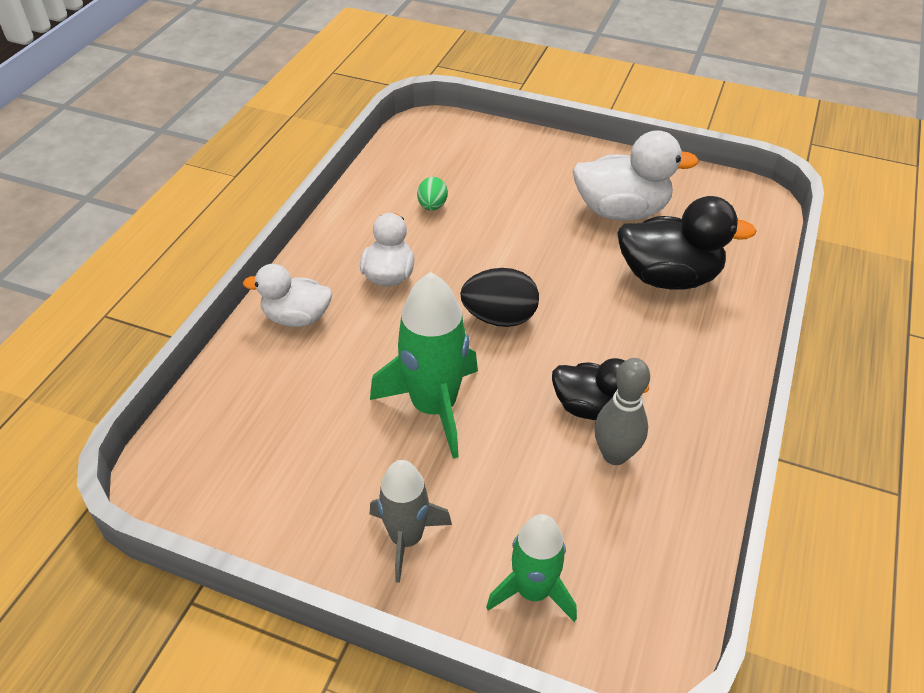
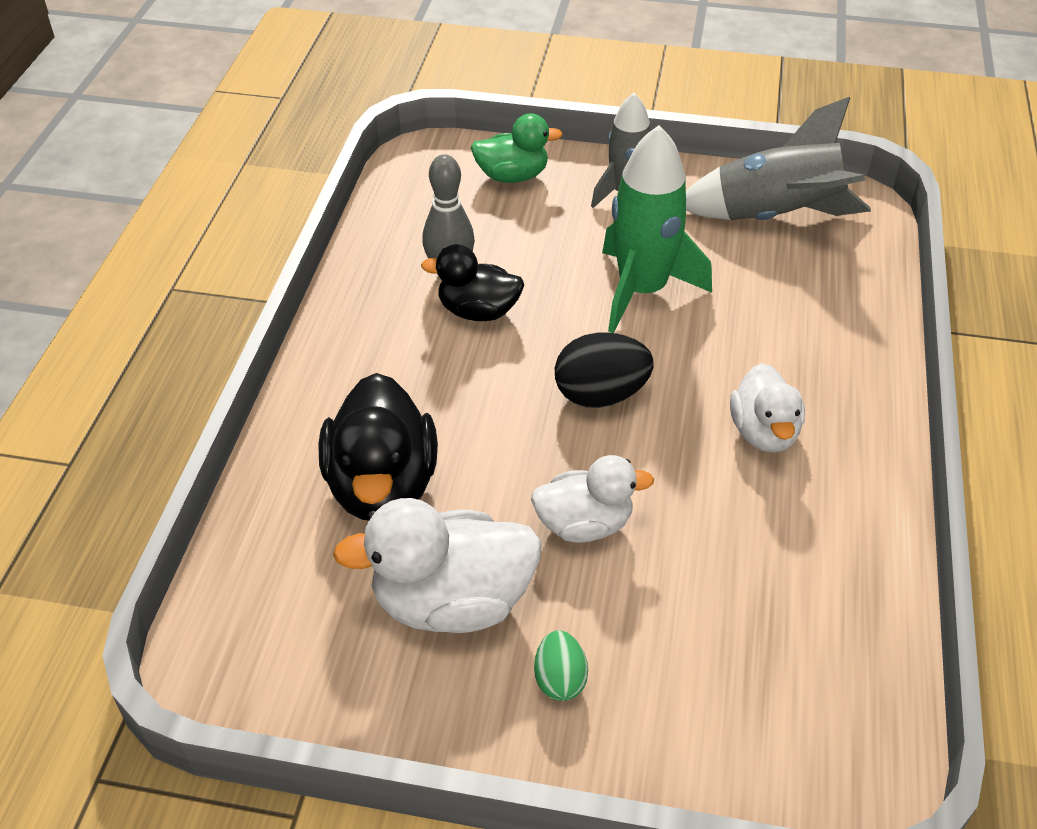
camera: 170 degrees right, 0 degrees up
white duck [243,264,332,327] -> white duck moved to [531,455,654,543]
green egg [417,177,448,211] -> green egg moved to [534,630,588,701]
green rocket [486,514,577,622] -> green duck [471,113,563,183]
black duck [617,196,756,290] -> black duck turned 90 degrees counterclockwise [319,373,438,521]
none -> grey rocket [686,97,871,220]

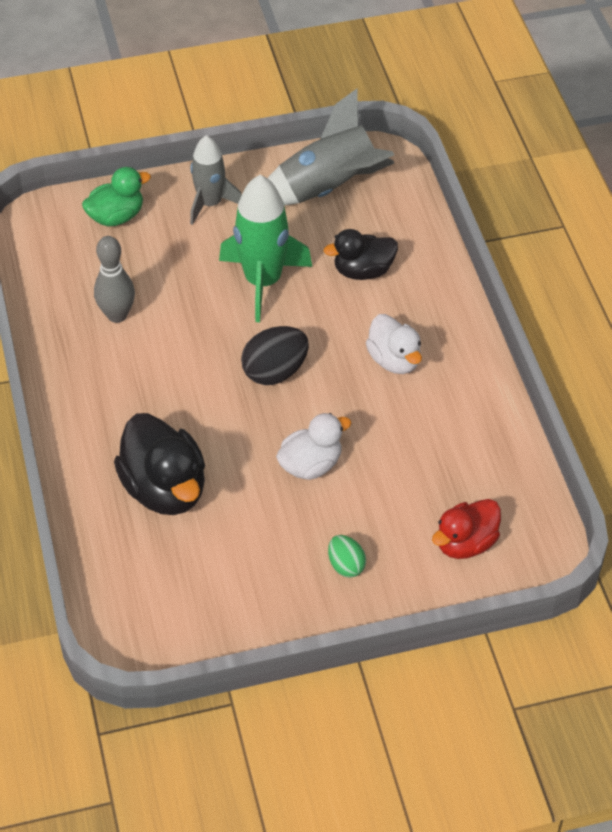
camera: 25 degrees left, 5 degrees up
white duck [333,498,542,633] -> none
black duck [421,244,524,321] -> black duck moved to [324,229,398,280]
none -> red duck [432,499,501,559]

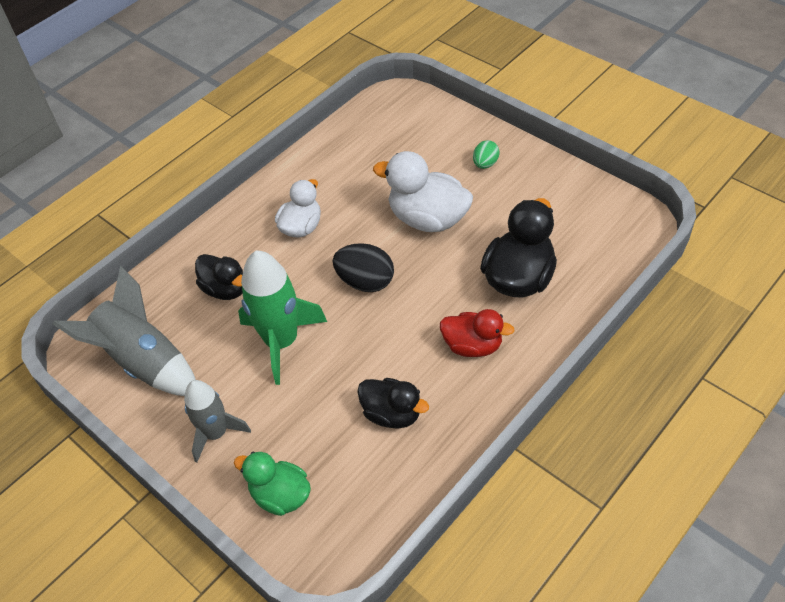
camera: 120 degrees left, 0 degrees up
grey bowling pin [94,236,135,323] -> black duck [357,378,429,429]
white duck [276,413,351,480] -> white duck [373,151,473,232], size x1.56
red duck [432,499,501,559] -> red duck moved to [440,309,515,357]

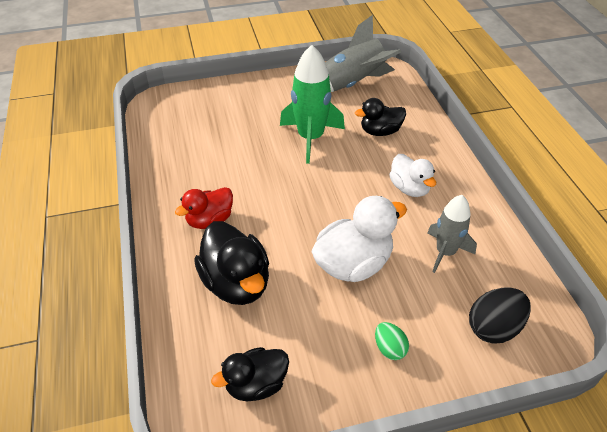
camera: 120 degrees right, 5 degrees down
grey rocket [184,380,251,462] -> grey rocket moved to [427,195,477,273]
green duck [234,452,311,516] -> none
black egg [333,243,394,292] -> black egg moved to [469,288,531,343]
black duck [357,378,429,429] -> black duck moved to [211,347,289,401]

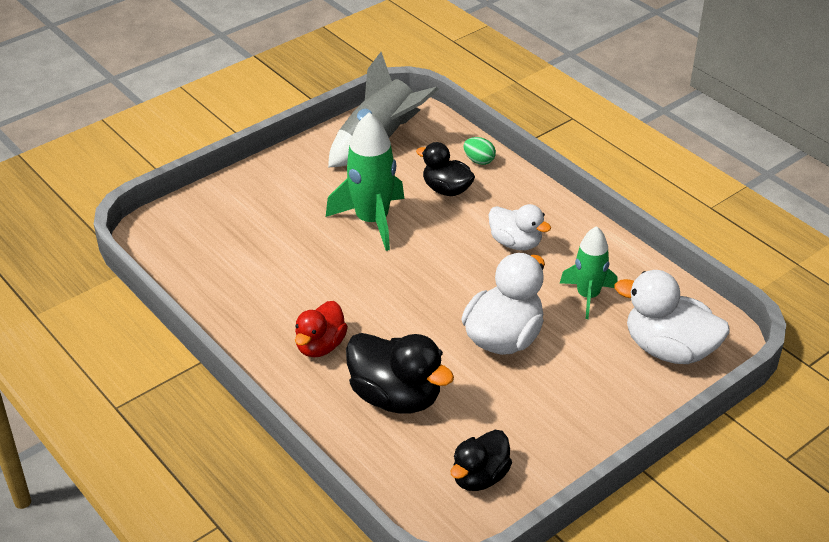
camera: 25 degrees left, 5 degrees down
black duck [355,98,406,136] -> black duck turned 75 degrees clockwise [416,142,475,196]
green egg [375,322,409,360] -> green egg moved to [464,137,496,165]
grey rocket [427,195,477,273] -> green rocket [560,226,618,319]
black egg [469,288,531,343] -> white duck [615,270,730,364]

